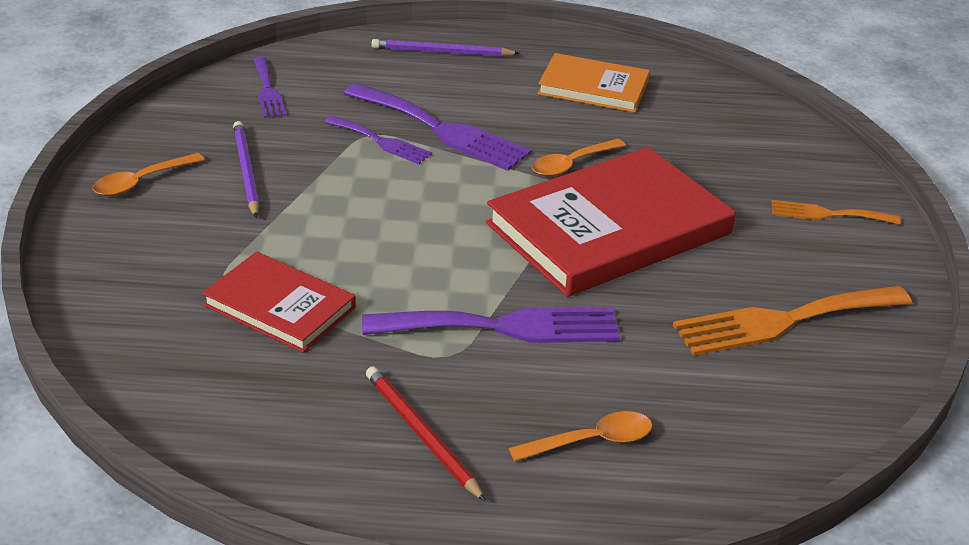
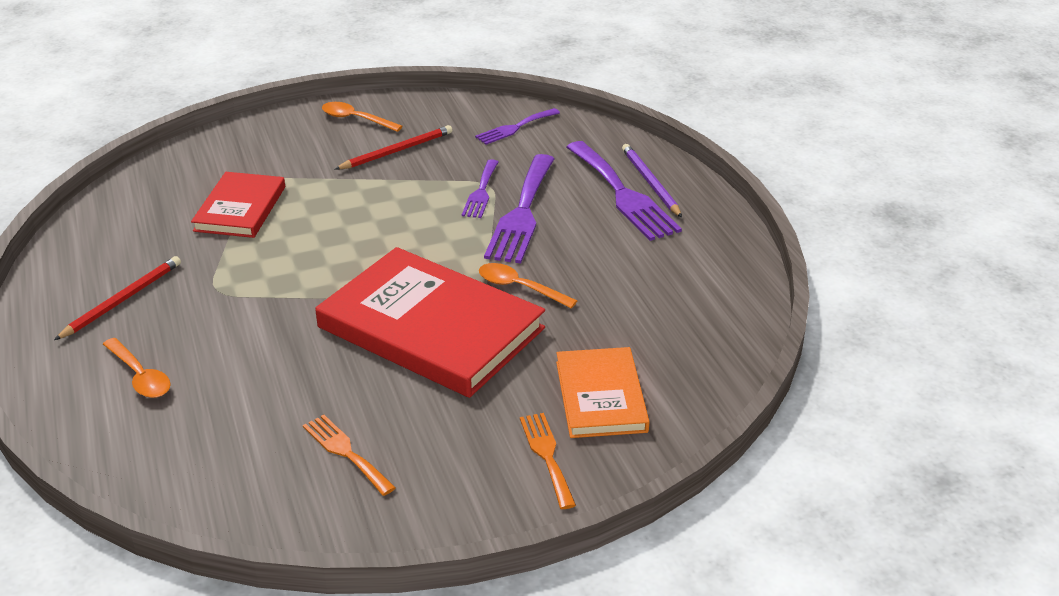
camera: 70 degrees right, 0 degrees up
purple pencil [233,121,260,218] -> red pencil [335,125,452,169]
purple fork [362,307,620,343] -> purple fork moved to [566,141,682,241]
orange book [538,53,650,113] -> orange book moved to [556,347,650,438]
orange fork [673,286,912,356] -> orange fork [303,414,396,496], size x0.56

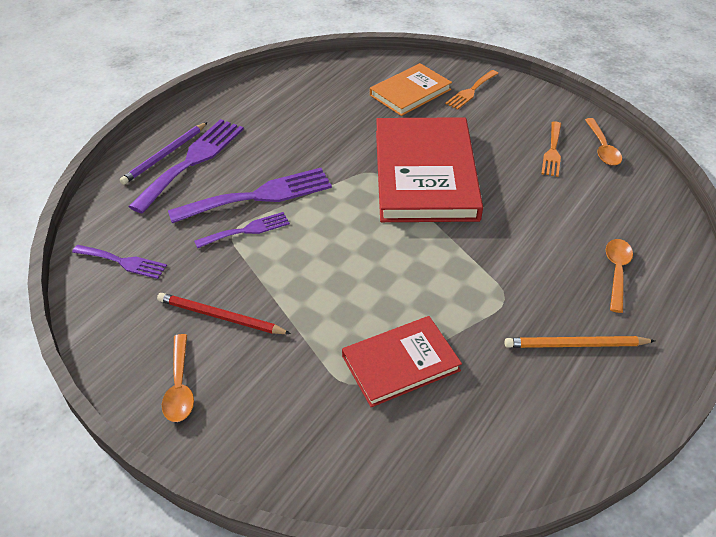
camera: 125 degrees left, 10 degrees up
red pencil [54,256,181,340] -> orange pencil [505,336,655,348]
orange spoon [479,263,577,308] -> orange spoon moved to [585,118,622,166]

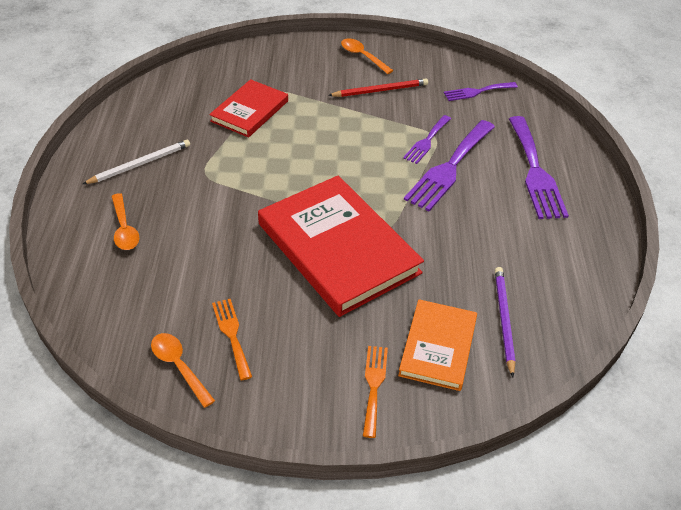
camera: 145 degrees right, 0 degrees up
purple pencil [120,122,208,185] -> purple pencil moved to [495,267,516,377]
orange pencil [505,336,655,348] -> white pencil [83,139,190,184]

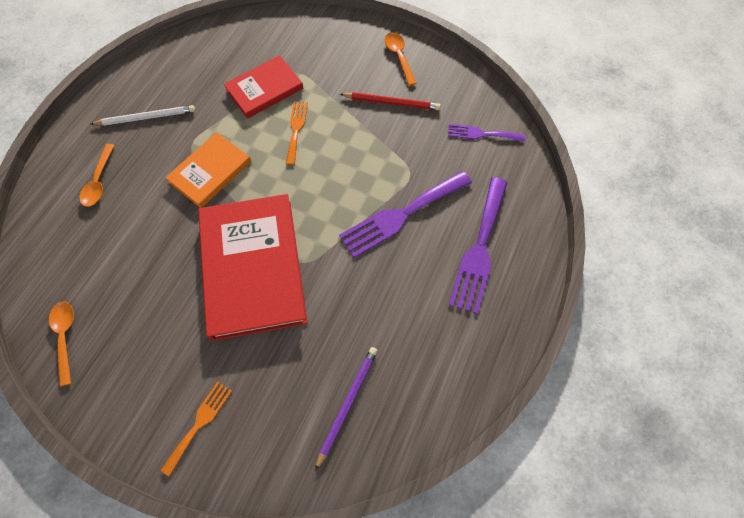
camera: 25 degrees right, 20 degrees up
orange fork [212,299,252,381] -> orange fork moved to [286,102,308,165]
orange book [398,299,477,391] -> orange book moved to [165,132,251,208]
purple fork [403,115,451,164] -> none

